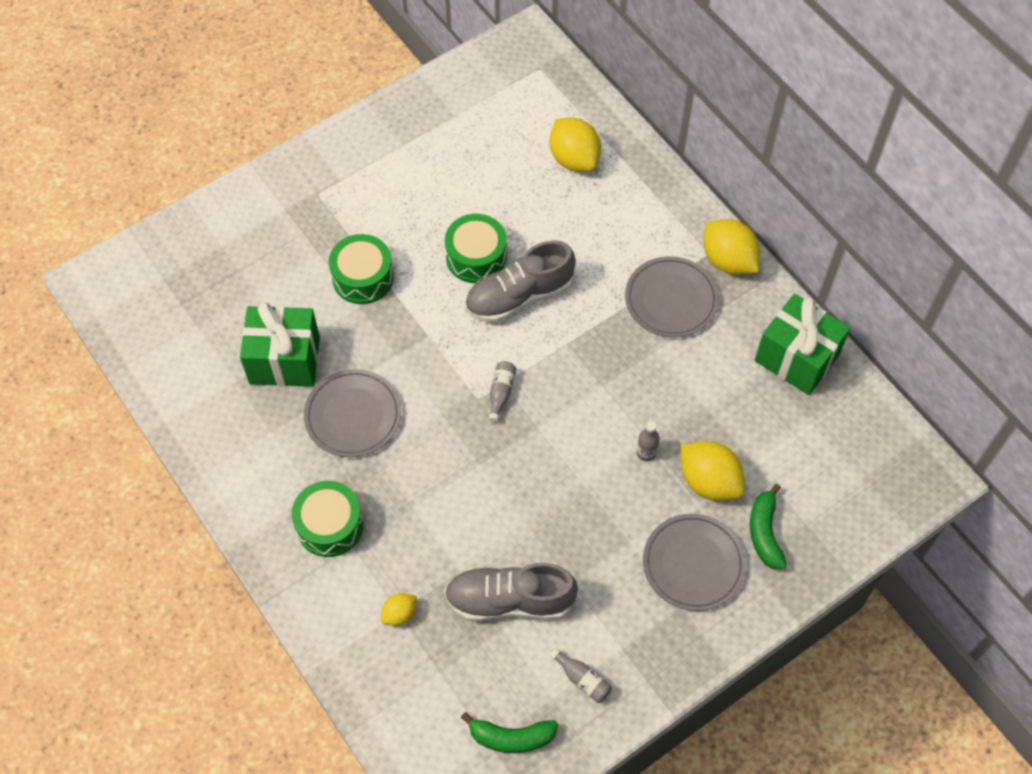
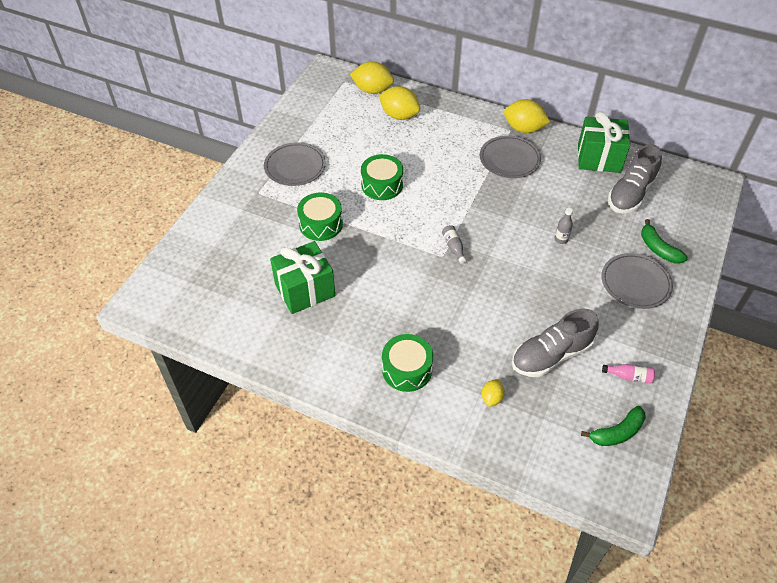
camera: 30 degrees left, 10 degrees down
grey plate [304,369,401,457] -> grey plate moved to [264,142,326,186]
grey shoe [465,240,576,323] -> grey shoe moved to [608,144,662,213]
grey bottle [550,648,612,703] -> pink bottle [602,364,655,384]
yellow lemon [681,441,745,501] -> yellow lemon moved to [350,61,394,94]

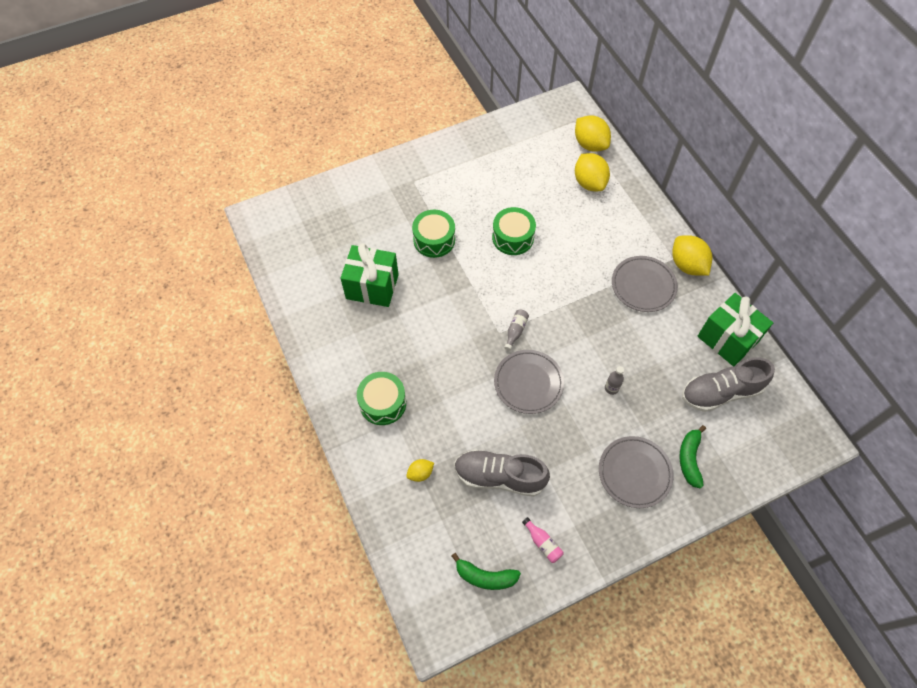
camera: 40 degrees right, 10 degrees up
grey plate [264,142,326,186] -> grey plate moved to [494,350,564,414]

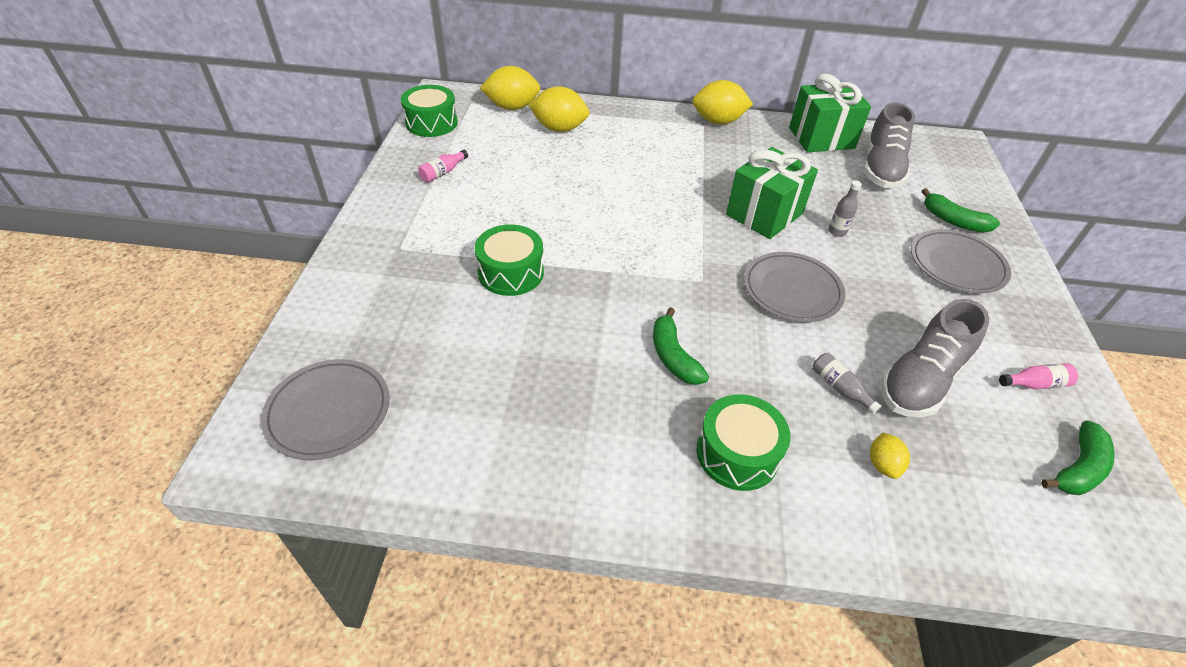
camera: 60 degrees left, 15 degrees down
green gift [341,243,399,307] -> green gift moved to [726,147,818,239]
green drum [492,207,536,255] -> green drum moved to [401,85,458,137]
grey bottle [504,309,529,351] -> grey bottle moved to [813,353,881,414]
grey plate [612,256,678,312] -> grey plate moved to [261,359,390,460]
none -> pink bottle [418,150,468,183]
none -> green banana [653,307,709,385]

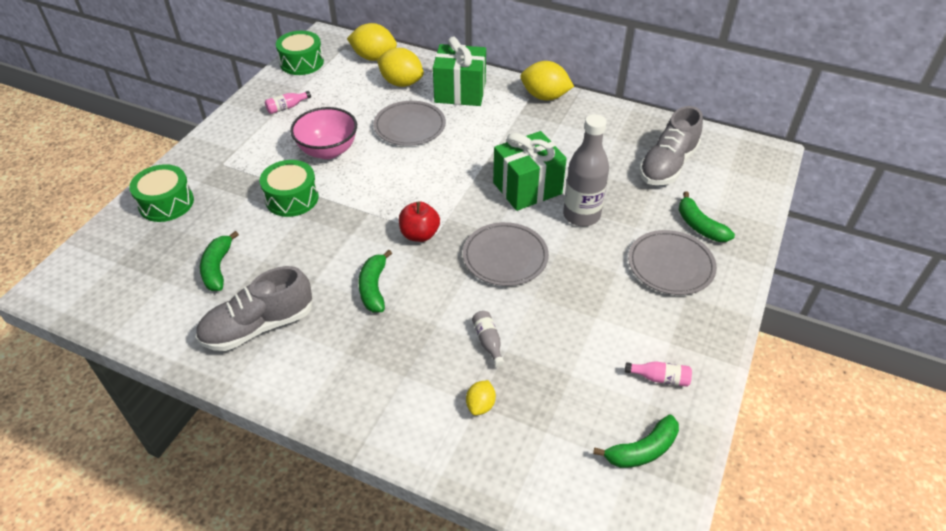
camera: 20 degrees right, 0 degrees up
grey plate [261,359,390,460] -> grey plate moved to [374,101,446,146]
green drum [697,394,791,491] -> green drum moved to [129,164,194,222]
green gift [789,74,871,152] -> green gift moved to [433,37,486,106]
grey bottle [828,181,862,237] -> grey bottle [563,114,609,226], size x2.24
grey shoe [881,299,989,417] -> grey shoe moved to [195,266,313,351]
none -> green banana [200,231,239,291]
none -> pink bowl [290,107,357,159]
none -> red apple [399,202,440,242]

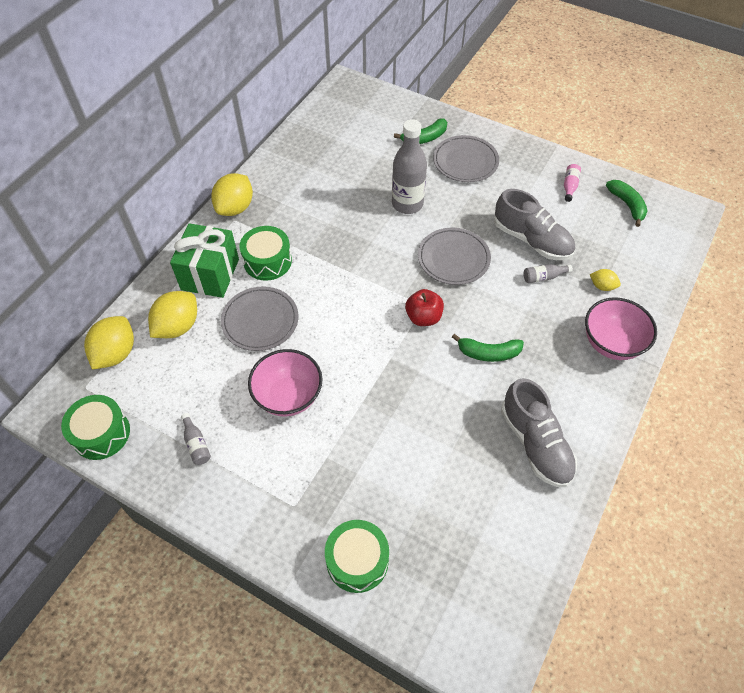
camera: 85 degrees left, 10 degrees up
green banana [200,231,239,291] -> none
green drum [260,160,319,217] -> green drum moved to [240,226,292,281]
pink bottle [265,91,311,114] -> grey bottle [181,413,211,465]
green gift [493,131,567,211] -> none
grey shoe [639,106,703,185] -> grey shoe moved to [494,189,575,260]
none -> pink bowl [585,298,657,360]

